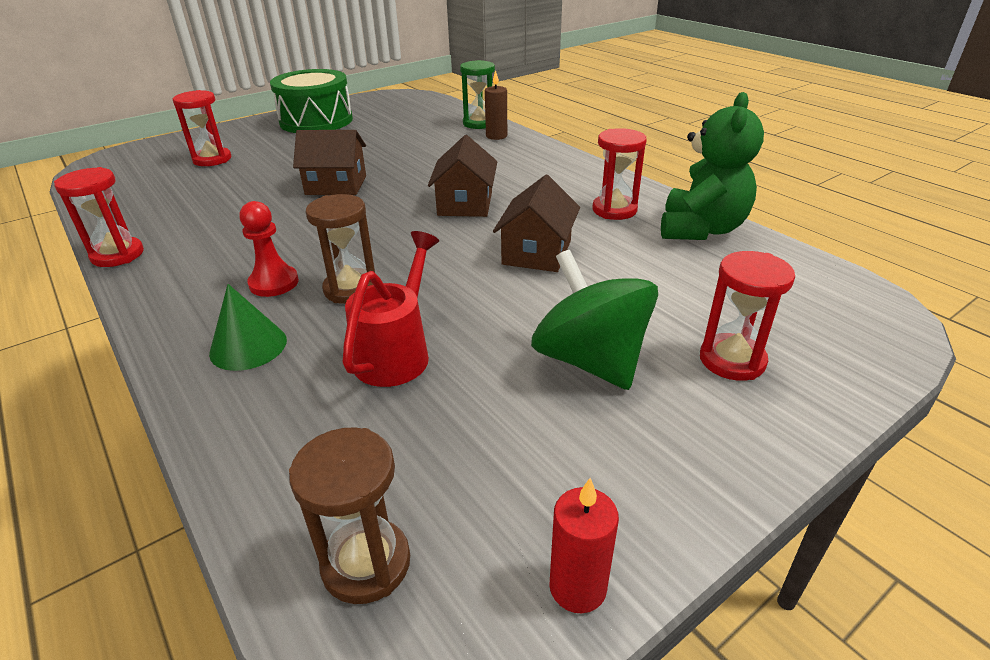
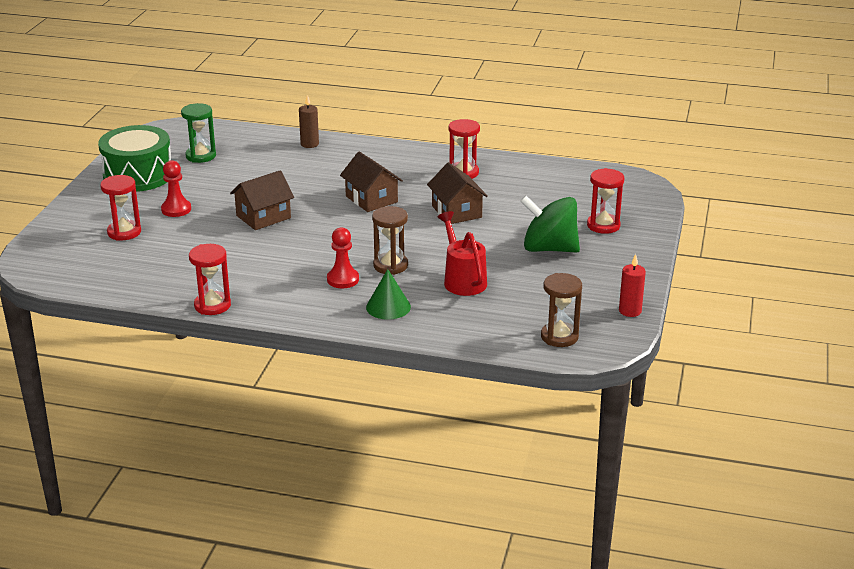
camera: 40 degrees left, 5 degrees down
green hourglass [460,60,495,129] -> green hourglass moved to [181,103,216,163]
green teddy bear [661,92,764,240] -> none
none -> red pawn [161,160,191,217]

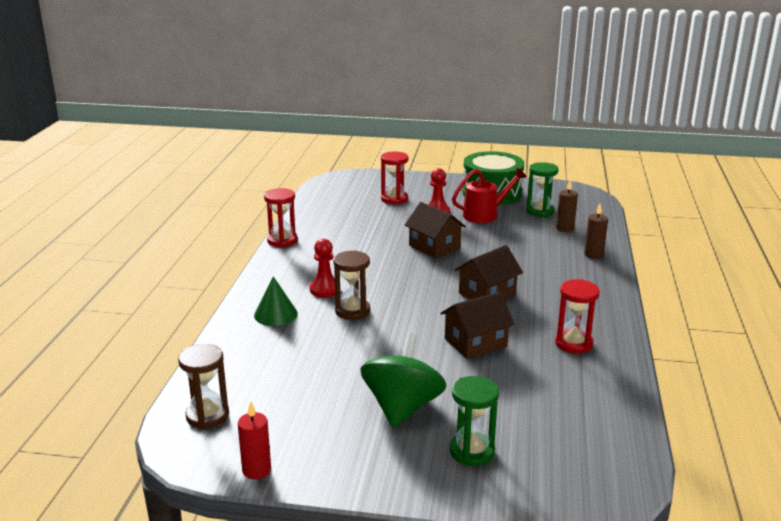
camera: 85 degrees right, 5 degrees down
red watering can [438,211,487,296] -> red watering can moved to [452,168,527,223]
red hourglass [587,168,624,234] -> green hourglass [450,376,499,466]
none -> brown candle [556,180,578,232]

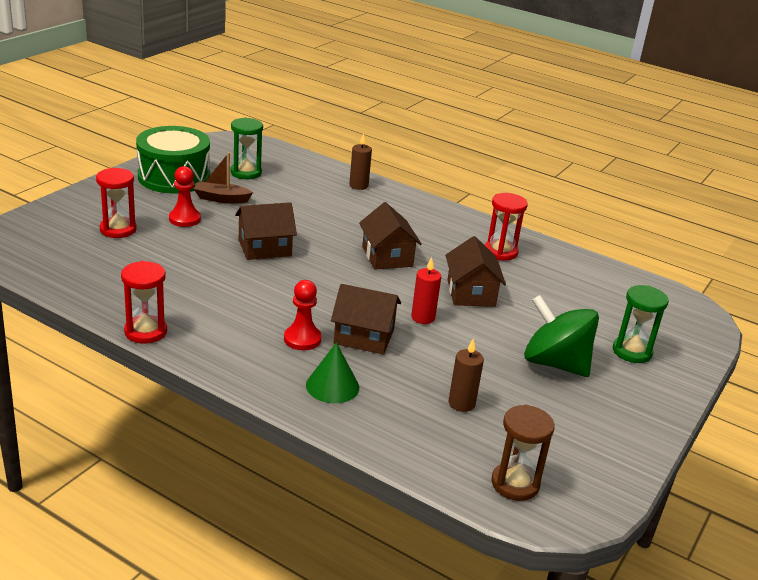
camera: 70 degrees left, 5 degrees up
red candle [238,402,271,479] -> red candle moved to [411,257,441,324]
brown hourglass [333,250,370,320] -> brown house [331,284,401,354]
red watering can [452,168,527,223] -> brown boat [194,153,253,203]
brown candle [556,180,578,232] -> brown candle moved to [449,339,484,412]

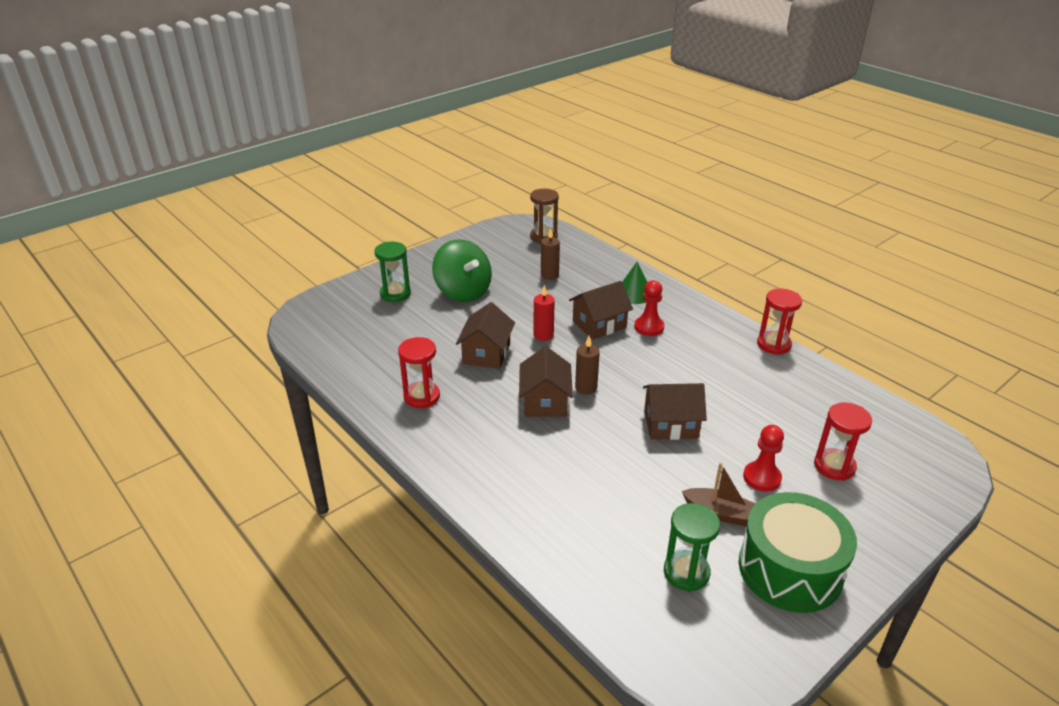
camera: 160 degrees left, 5 degrees up
brown house [331,284,401,354] -> brown house turned 60 degrees counterclockwise [569,281,633,340]
brown candle [349,133,372,190] -> brown candle moved to [575,336,600,395]

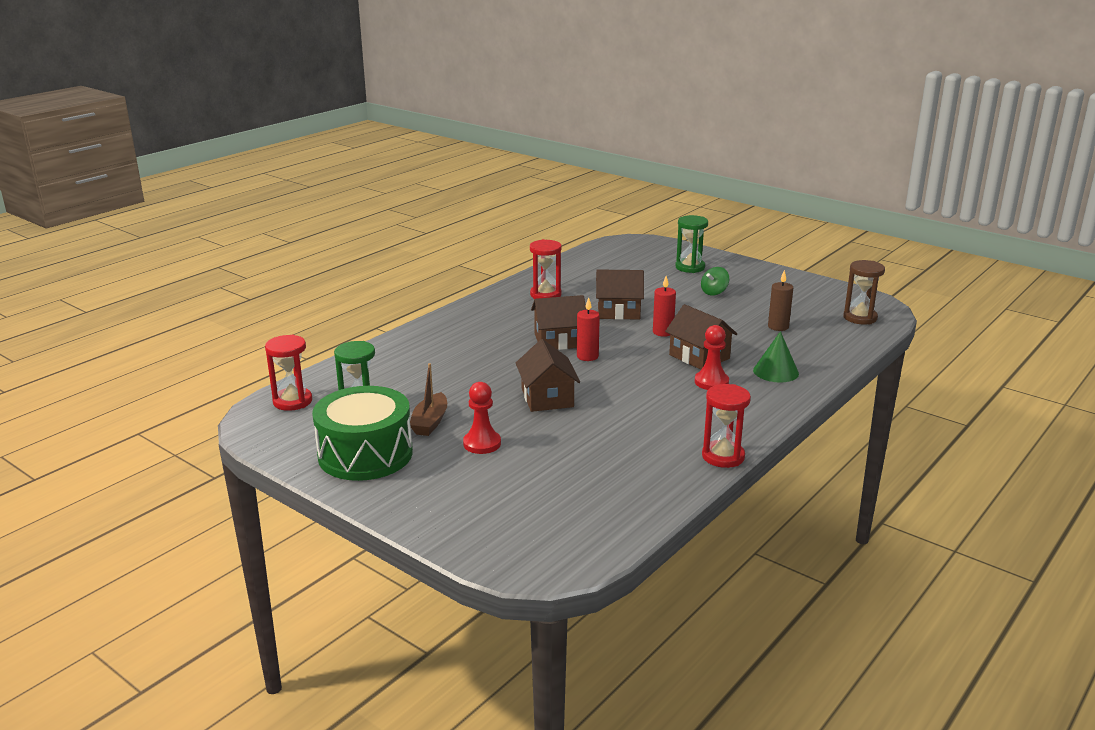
camera: 80 degrees right, 10 degrees down
green spinning top [432,239,492,302] -> green spinning top [701,267,729,296], size x0.48
brown candle [575,336,600,395] -> red candle [577,297,600,361]
red hourglass [814,403,872,481] -> red hourglass moved to [265,335,312,411]

